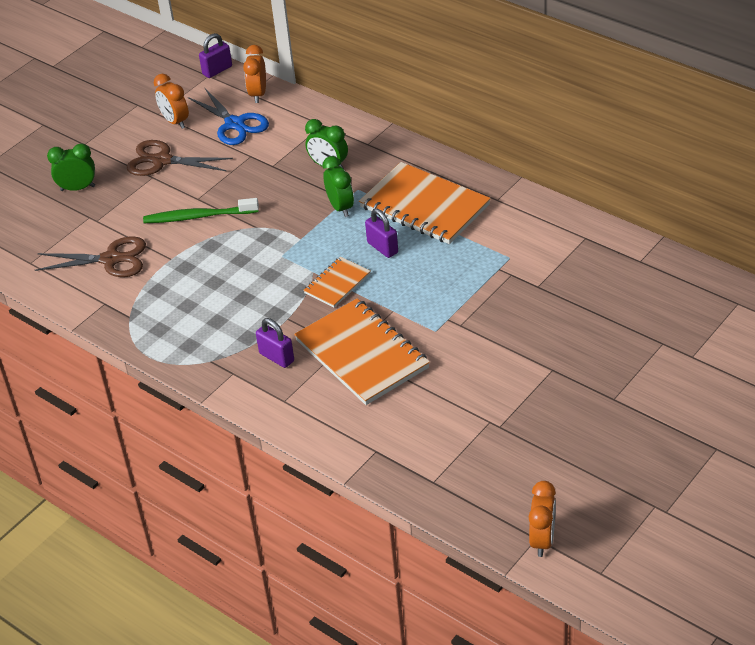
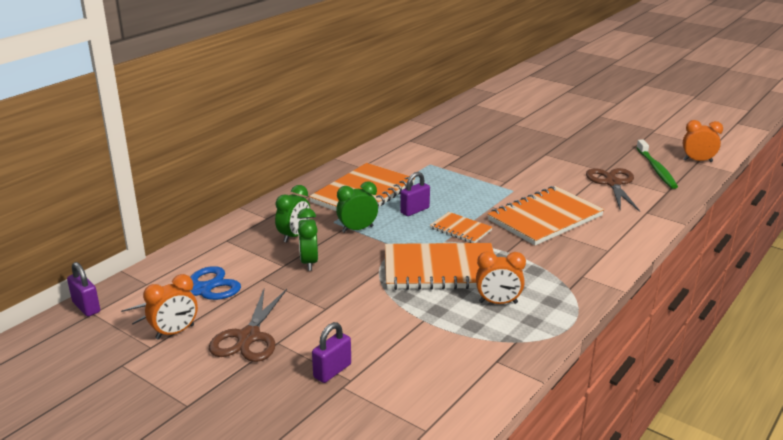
camera: 95 degrees left, 15 degrees down
brown scissors [35,236,146,277] -> brown scissors moved to [586,168,640,212]
green clock [47,143,95,191] -> green clock moved to [297,208,318,271]
green toothbrush [143,198,259,223] -> green toothbrush moved to [636,140,678,189]
orange clock [243,45,266,103] -> orange clock moved to [476,251,526,304]
purple padlock [256,318,294,368] -> purple padlock moved to [312,322,351,383]
none -> orange notebook [385,243,494,290]

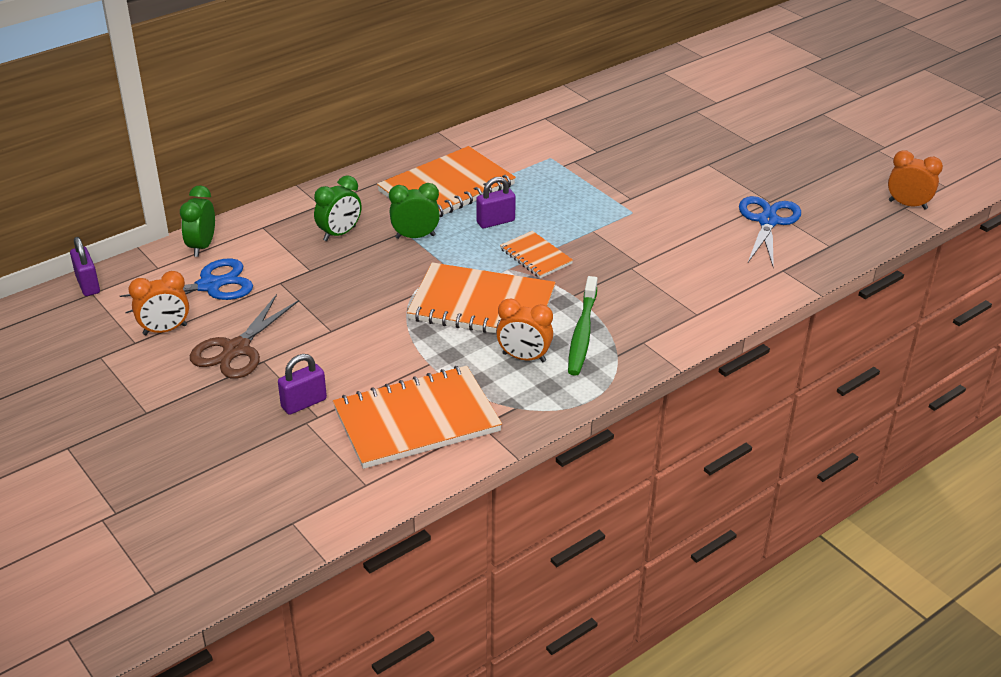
camera: 15 degrees right, 10 degrees up
green clock [297,208,318,271] -> green clock moved to [180,185,215,257]
orange notebook [488,186,604,246] -> orange notebook moved to [333,366,502,469]
brown scissors [586,168,640,212] -> blue scissors [739,196,801,268]
green toothbrush [636,140,678,189] -> green toothbrush moved to [568,276,598,376]

